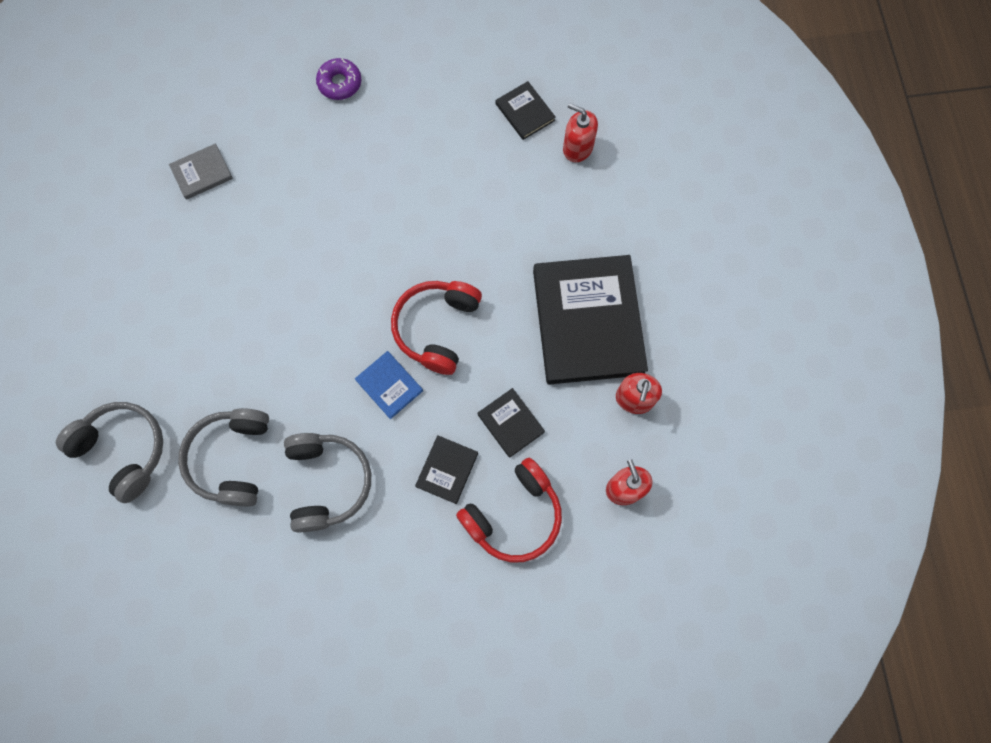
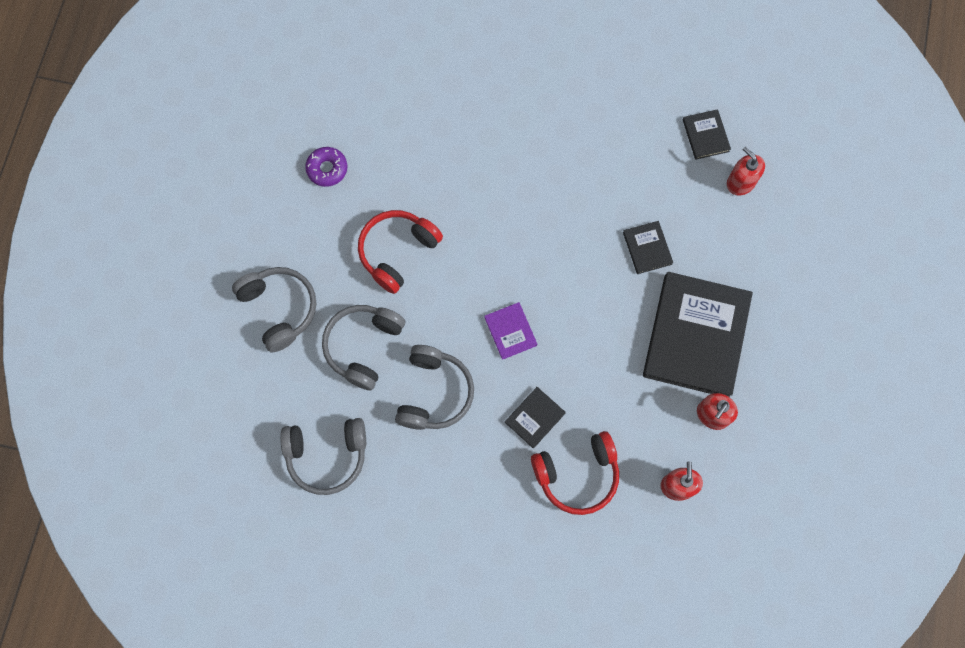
camera: 20 degrees right, 0 degrees up
grey book [169,144,233,200] -> none
purple donut [316,58,361,100] -> purple donut moved to [305,147,347,187]
blue book [355,351,423,419] -> purple book [484,302,537,360]
red headphones [391,281,482,375] -> red headphones moved to [358,210,443,294]
black book [477,388,545,458] -> black book moved to [623,221,673,274]
none -> grey headphones [280,418,366,495]

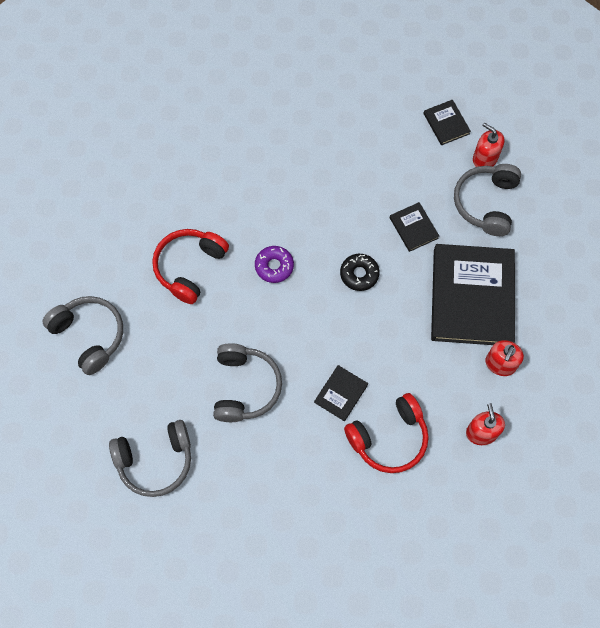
camera: 10 degrees left, 5 degrees down
purple donut [305,147,347,187] -> purple donut moved to [255,246,294,283]
grey headphones [322,305,405,390] -> grey headphones moved to [454,164,521,236]
purple book [484,302,537,360] -> none
none -> black donut [340,254,380,291]

